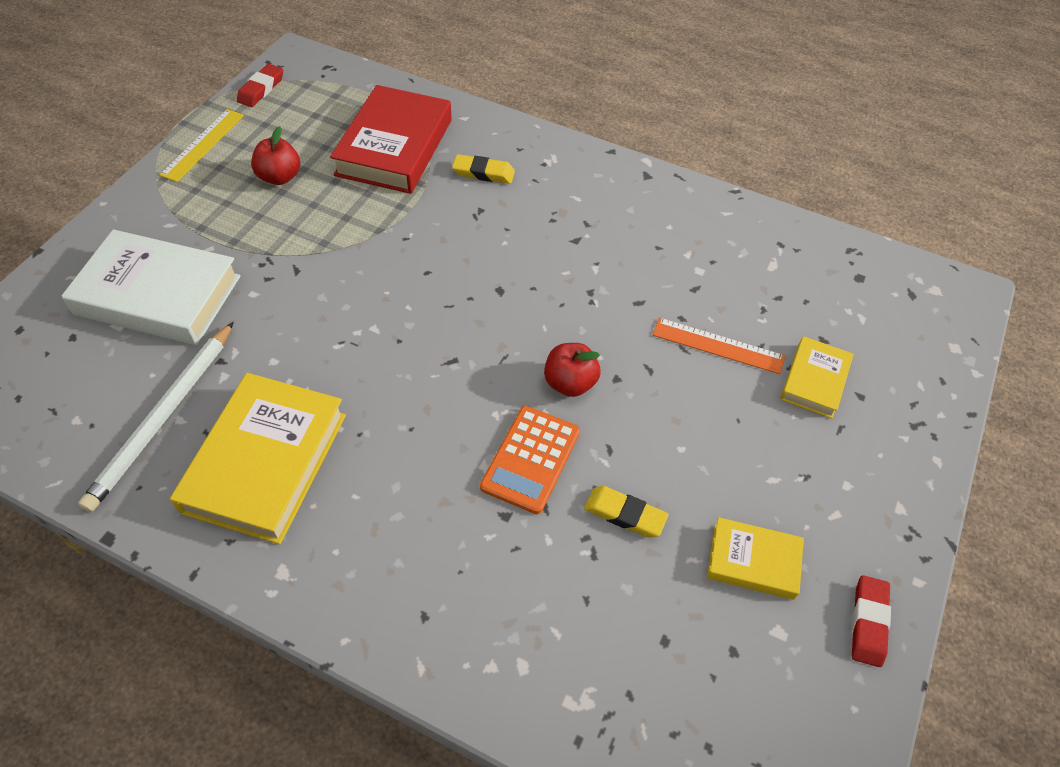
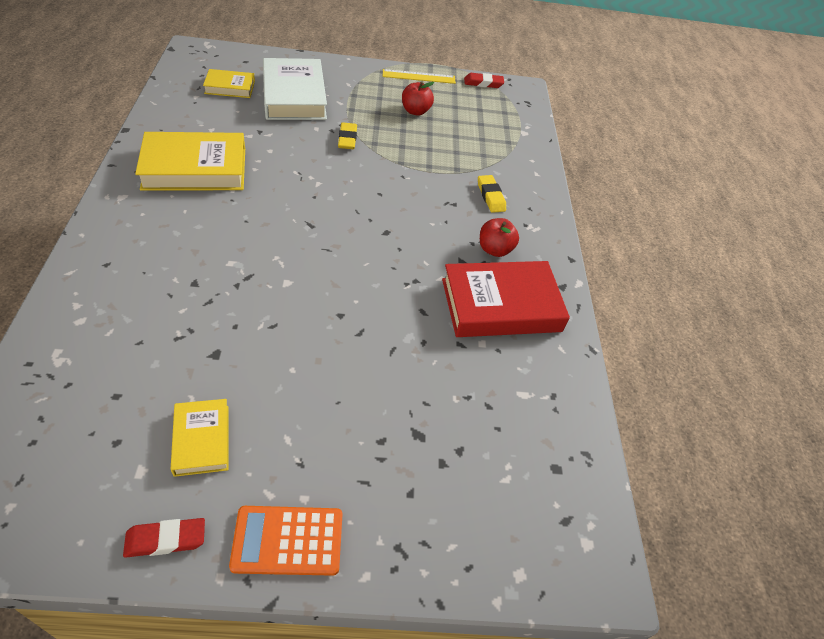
camera: 60 degrees right, 5 degrees down
white pencil [78,322,234,512] -> none
red book [330,85,452,194] -> red book moved to [442,261,570,337]
orange calculator [480,406,580,514] -> orange calculator moved to [229,506,343,576]
red apple [544,343,600,397] -> red apple moved to [480,218,519,257]
yellow eraser [584,486,669,537] -> yellow eraser moved to [338,122,357,149]
orange ruler [653,318,785,374] -> none
yellow book [780,336,854,419] -> yellow book moved to [203,69,255,98]

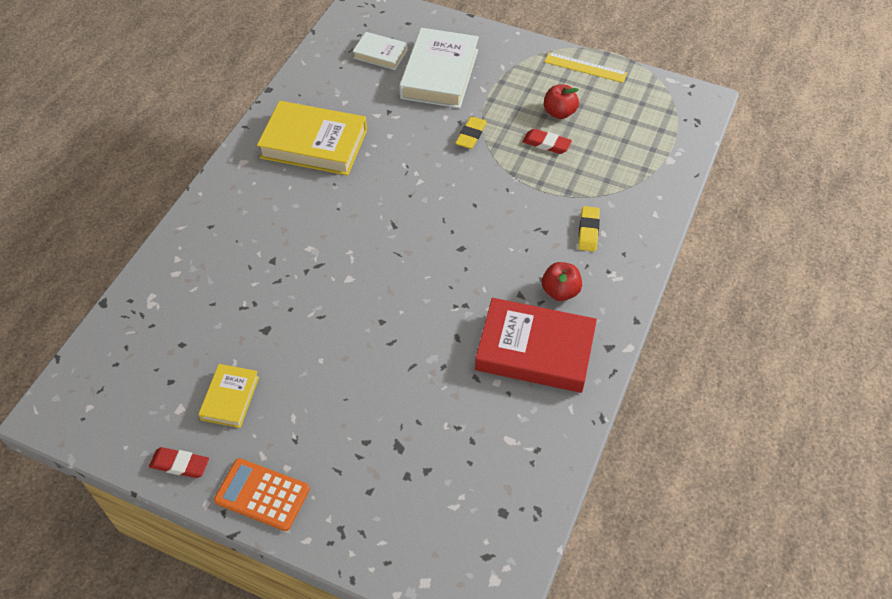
camera: 30 degrees right, 5 degrees up
yellow book [203,69,255,98] -> white book [353,32,408,70]
red eraser [464,73,504,88] -> red eraser moved to [523,129,572,154]

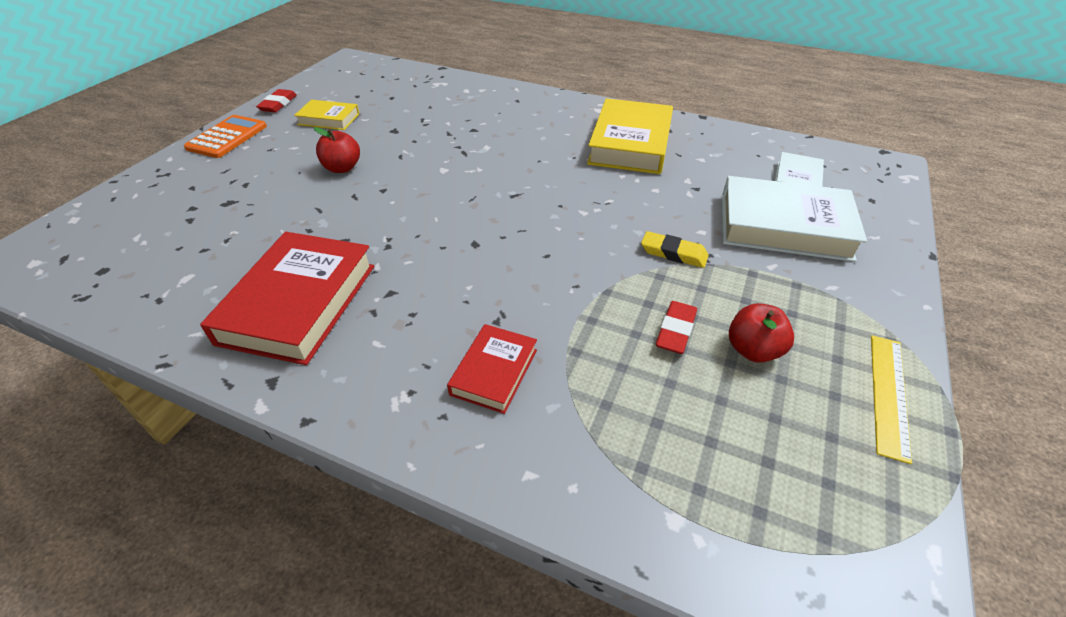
camera: 90 degrees right, 10 degrees down
red apple [542,262,582,301] -> red apple moved to [314,127,360,173]
yellow eraser [578,206,600,252] -> red book [447,324,537,414]

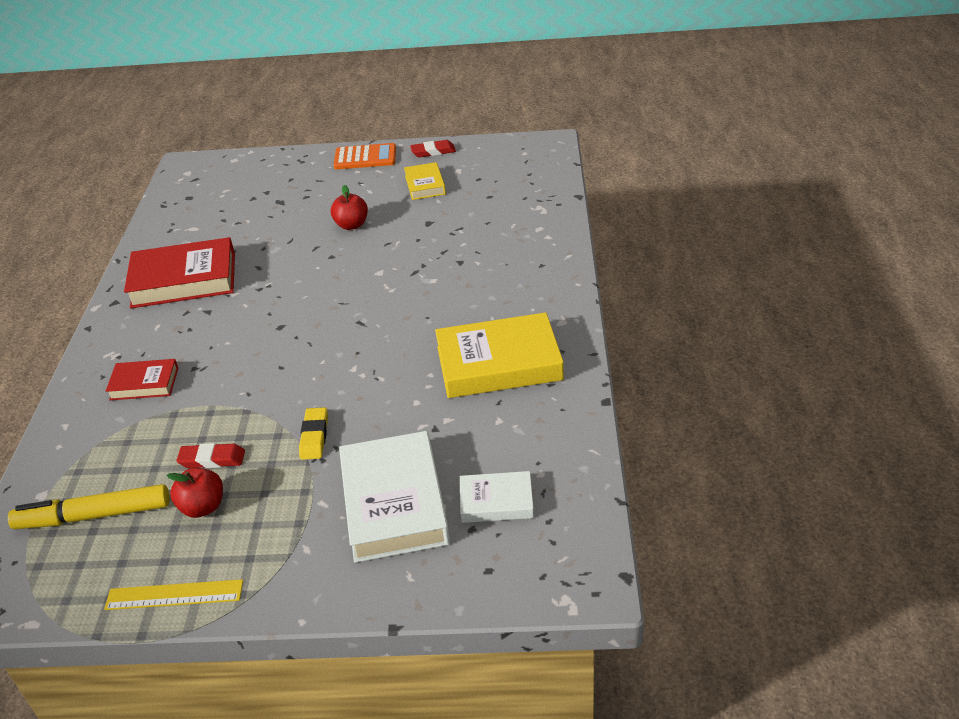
camera: 70 degrees right, 5 degrees down
none -> yellow marker [8,484,170,529]

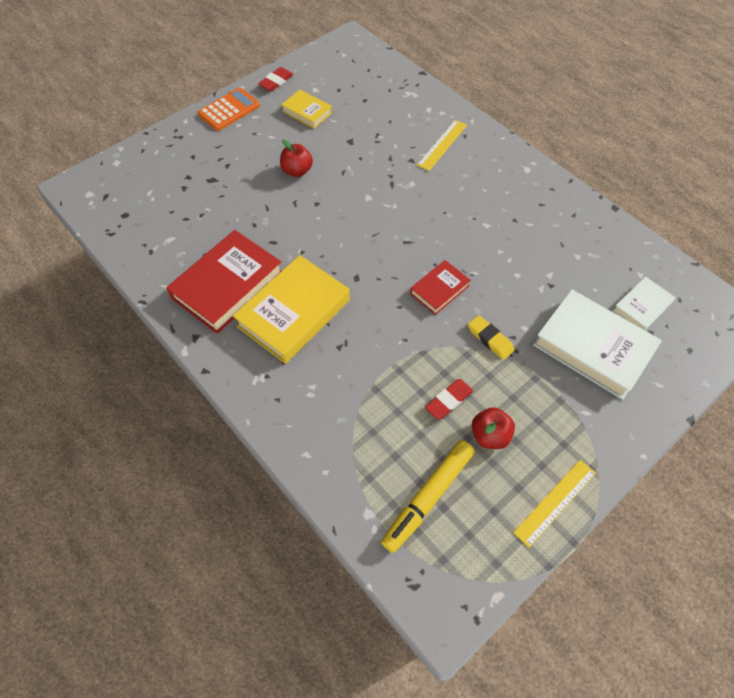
camera: 45 degrees left, 20 degrees up
red book [106,359,178,400] -> red book moved to [410,260,471,315]
yellow book [435,312,564,398] -> yellow book moved to [233,255,350,364]
none -> yellow ruler [417,120,467,171]

